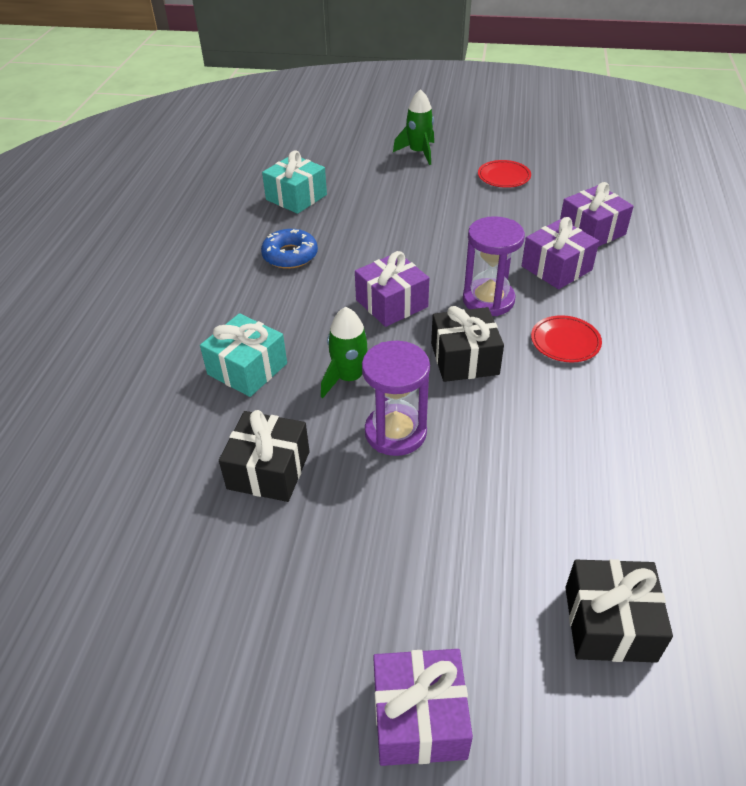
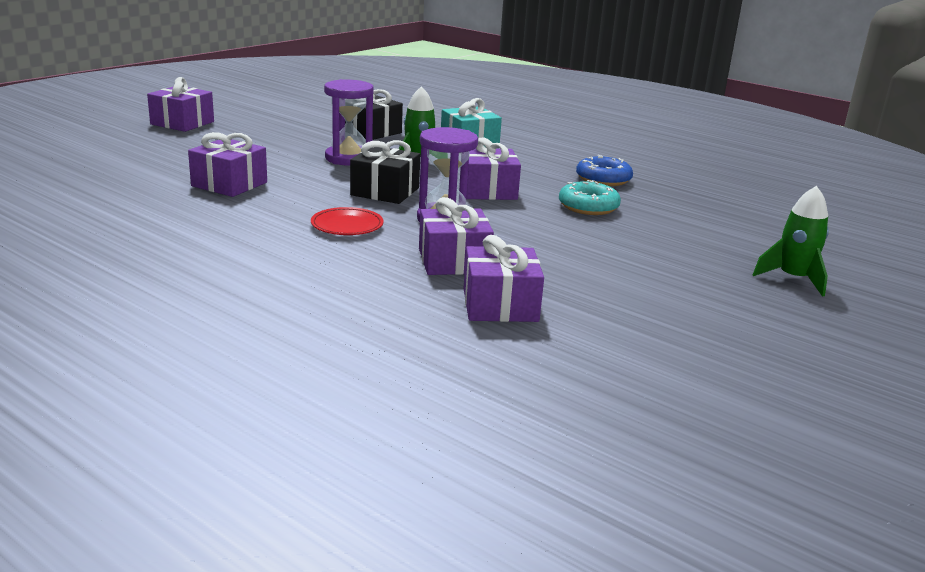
camera: 115 degrees right, 20 degrees down
turquoise gift [262,150,327,214] -> none
red plate [478,160,531,188] -> none
black gift [565,559,673,663] -> none
none -> purple gift [188,132,267,197]
none -> turquoise donut [559,180,621,215]

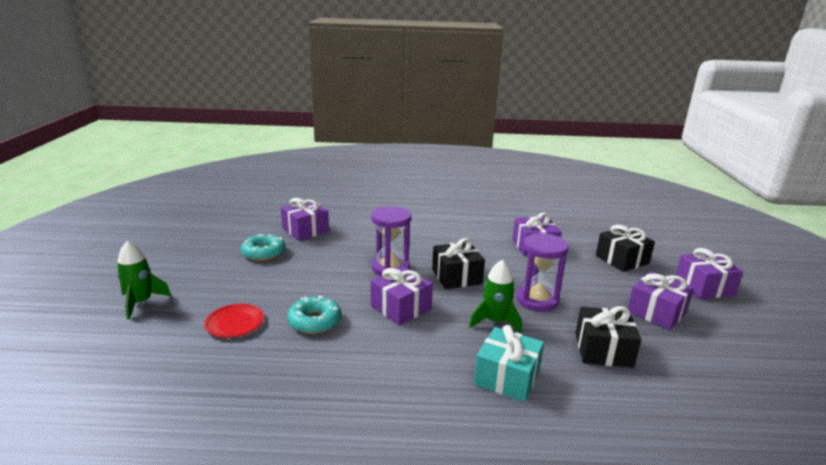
camera: 145 degrees right, 0 degrees up
red plate [311,207,384,235] -> red plate moved to [204,304,264,338]
purple gift [419,197,494,275] -> purple gift moved to [628,271,694,330]
blue donut [576,155,633,186] -> none
none -> turquoise donut [241,234,285,261]
none -> black gift [596,225,655,272]

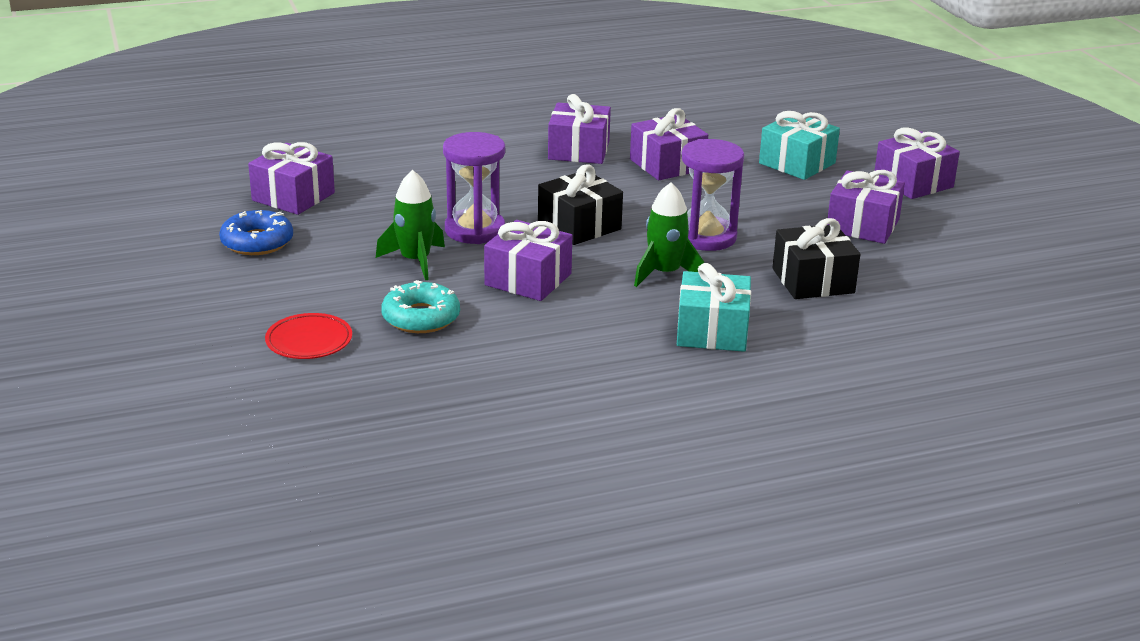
camera: 20 degrees left, 5 degrees up
green rocket [116,241,172,319] -> green rocket moved to [376,170,445,280]
turquoise donut [241,234,285,261] -> blue donut [219,210,293,255]
black gift [596,225,655,272] -> turquoise gift [759,111,840,180]
none -> purple gift [548,94,611,164]

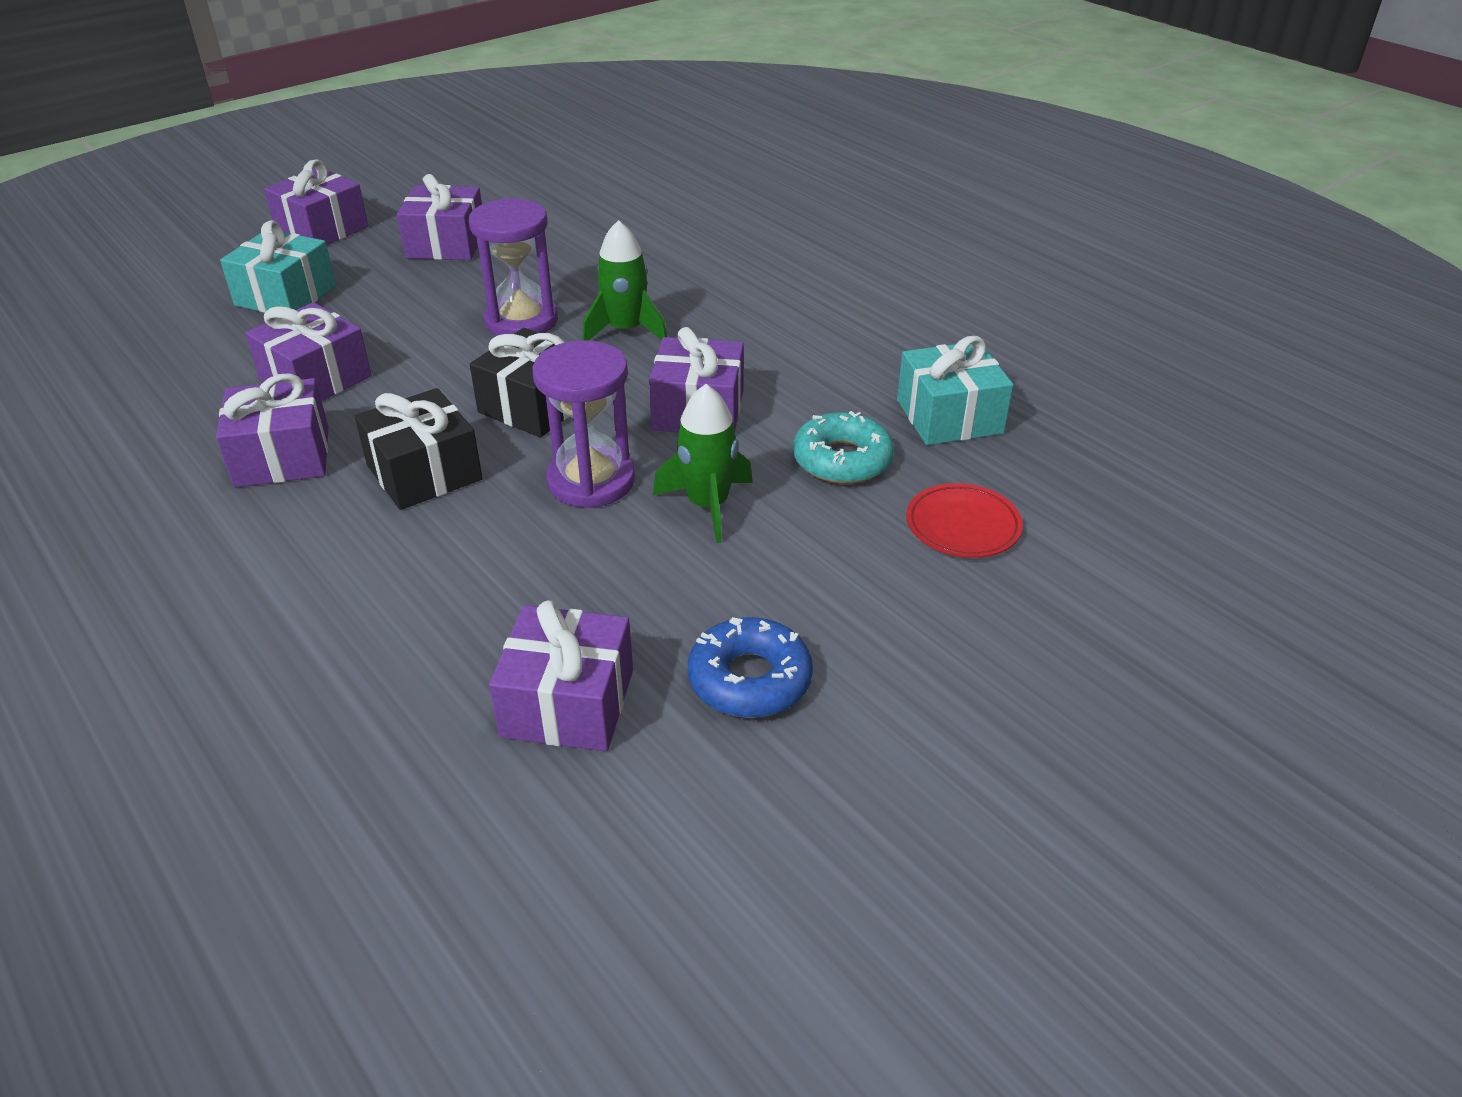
camera: 110 degrees left, 10 degrees up
turquoise gift [677,263,751,352] -> turquoise gift moved to [897,336,1013,445]
black gift [772,218,861,299] -> black gift moved to [355,388,483,510]

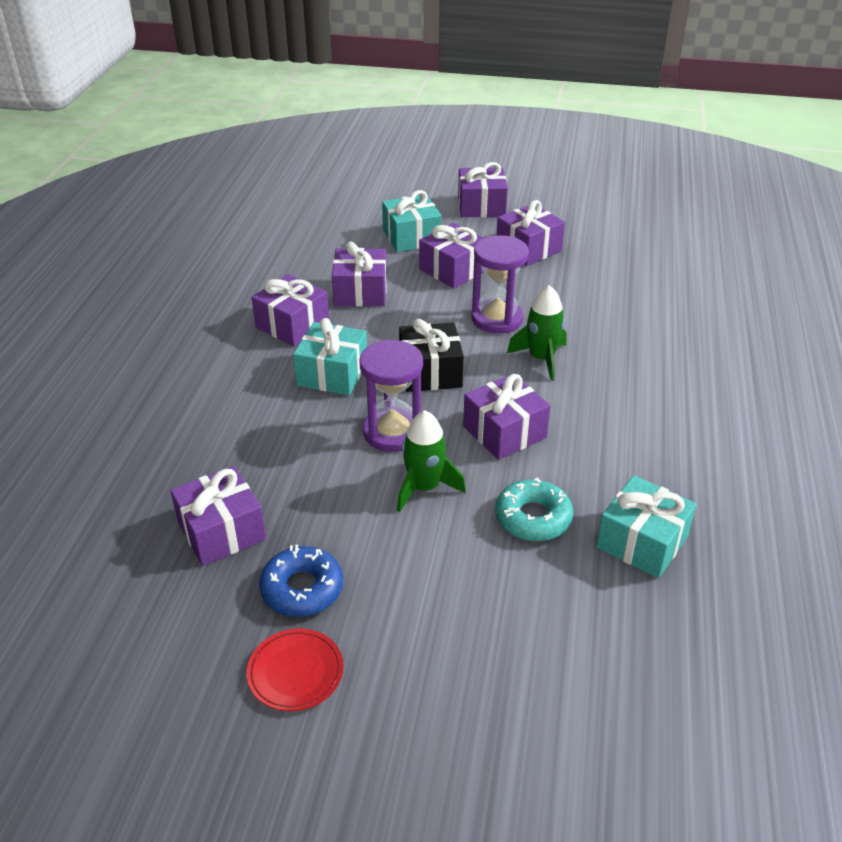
camera: 50 degrees right, 0 degrees up
black gift [355,388,483,510] -> turquoise gift [293,318,367,395]
red plate [906,483,1023,558] -> red plate moved to [247,629,344,711]
none -> purple gift [419,223,483,288]

